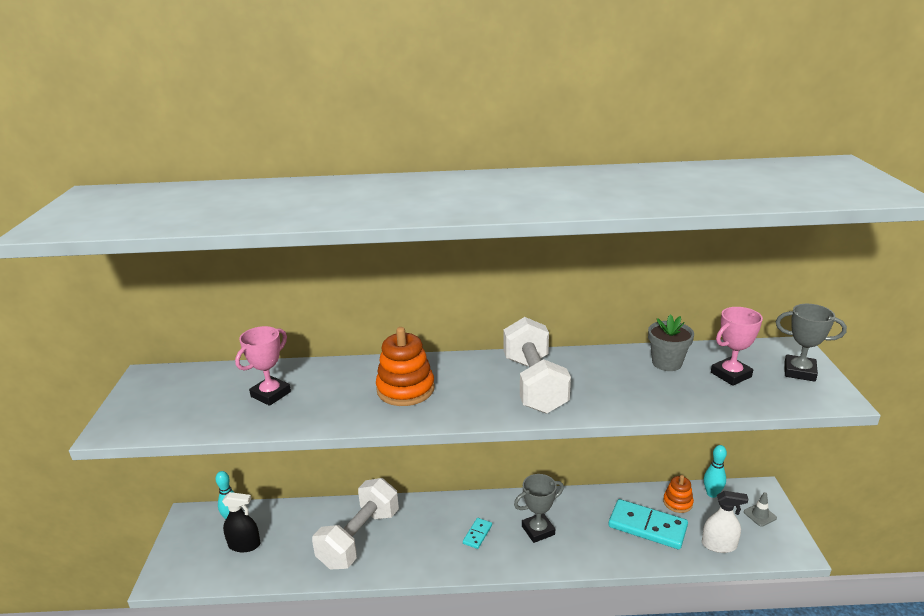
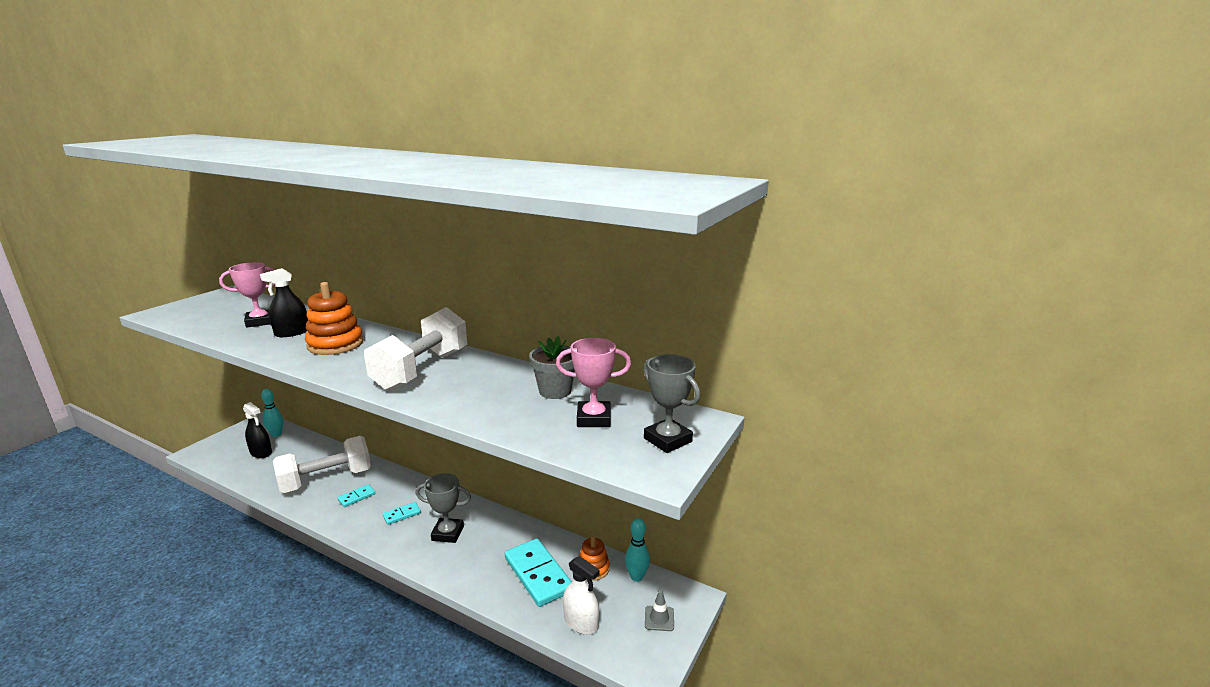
camera: 30 degrees right, 5 degrees down
none -> black spray bottle [260,268,308,337]
none -> turquoise domino [338,484,376,507]

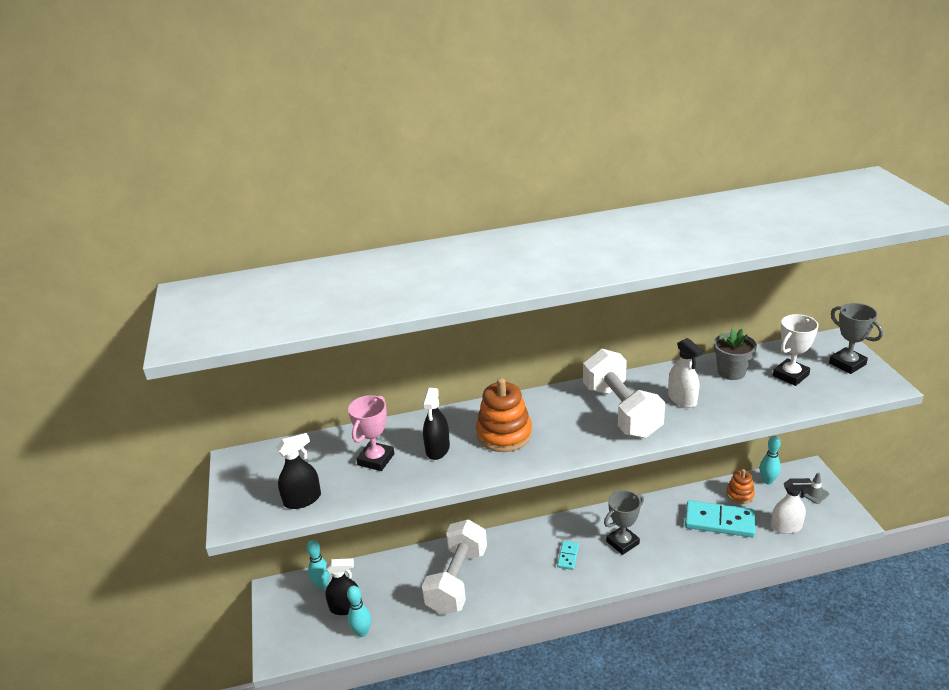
camera: 40 degrees left, 10 degrees up
turquoise domino [338,484,376,507] -> none
pink trophy [556,338,631,427] -> white trophy [773,314,819,386]
grey trophy [643,354,700,453] -> grey trophy turned 45 degrees clockwise [829,303,883,374]
none -> black spray bottle [276,433,321,509]
none -> turquoise bowling pin [347,585,371,637]
none -> white spray bottle [668,338,703,408]

